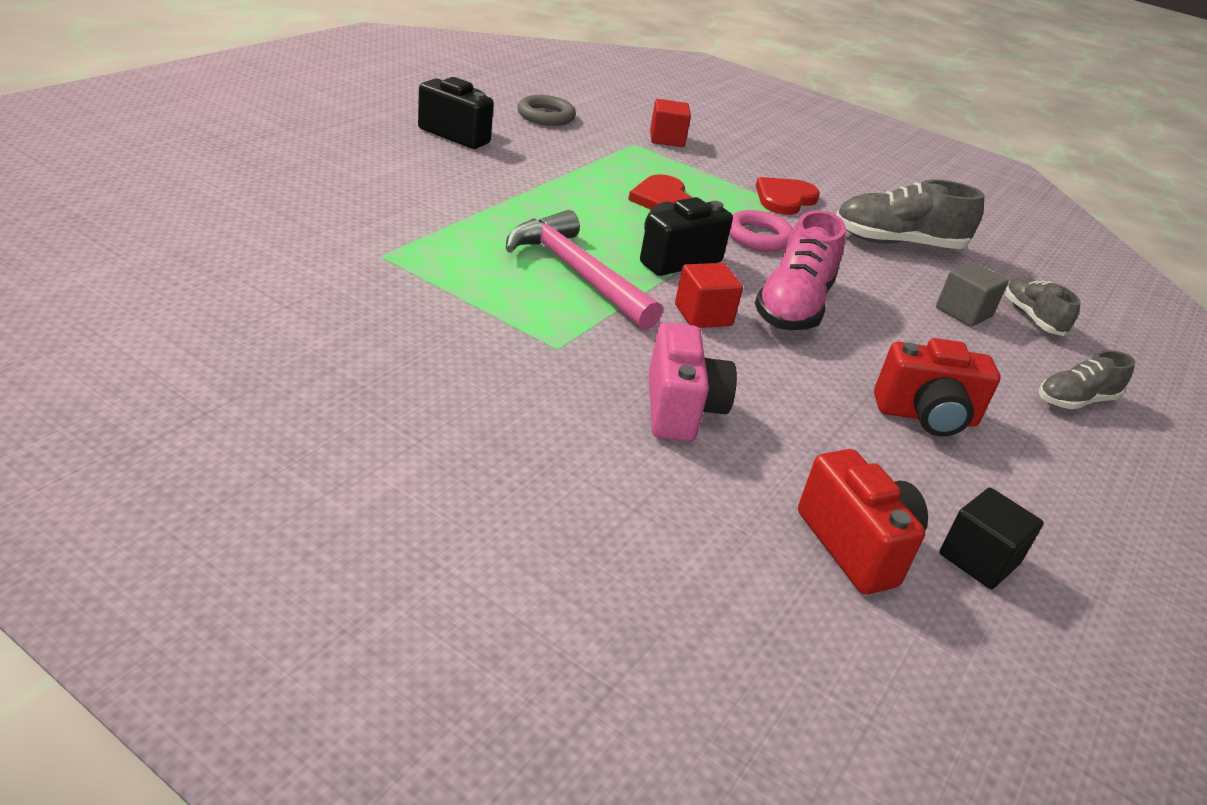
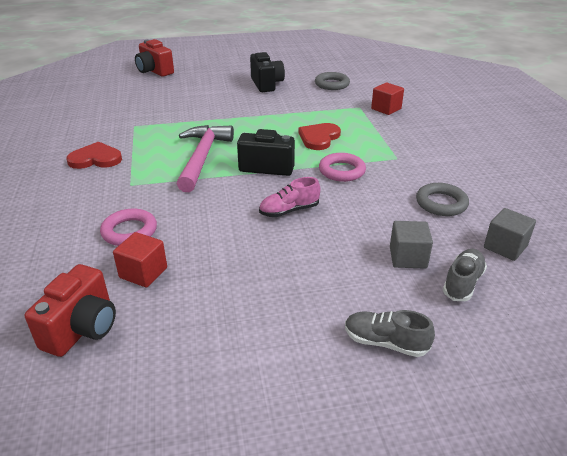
camera: 50 degrees right, 0 degrees up
pink camera [649,322,737,442] -> pink ring [100,209,157,246]
red cube [675,263,743,328] -> red cube moved to [113,232,167,287]
pink shoe [755,210,846,330] -> pink shoe [259,177,320,217], size x0.60
red heart [756,177,820,215] -> red heart moved to [66,142,122,169]
grey shoe [836,180,984,249] -> grey ring [416,183,469,216]
red camera [874,338,1000,437] -> red camera moved to [135,39,174,76]
black cube [939,488,1044,589] -> none
none -> grey cube [484,208,536,261]

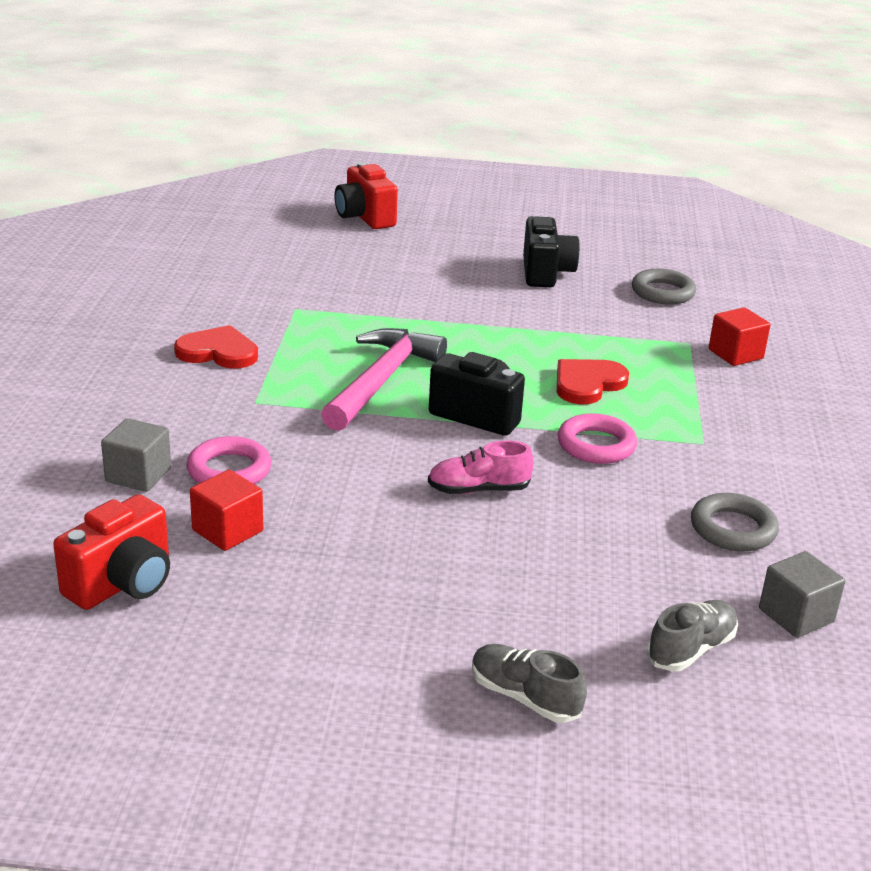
camera: 15 degrees right, 5 degrees down
grey cube [390,221,433,269] -> grey cube moved to [101,418,171,492]

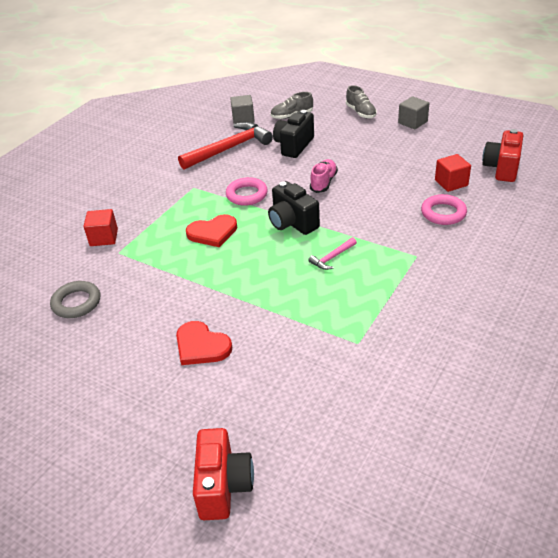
camera: 150 degrees left, 10 degrees up
red camera [53,494,170,610] -> red camera turned 45 degrees counterclockwise [482,129,523,182]
grey cube [101,418,171,492] -> grey cube moved to [398,96,429,129]
red heart [174,325,258,369] -> red heart moved to [176,321,232,365]
pink hammer [321,328,447,431] -> pink hammer [308,237,357,270], size x0.45
pink shoe [428,440,534,494] -> pink shoe turned 90 degrees counterclockwise [310,159,338,193]
black camera [523,216,580,287] -> black camera moved to [273,110,314,158]
grey ring [691,493,779,551] -> red hammer [178,122,273,169]

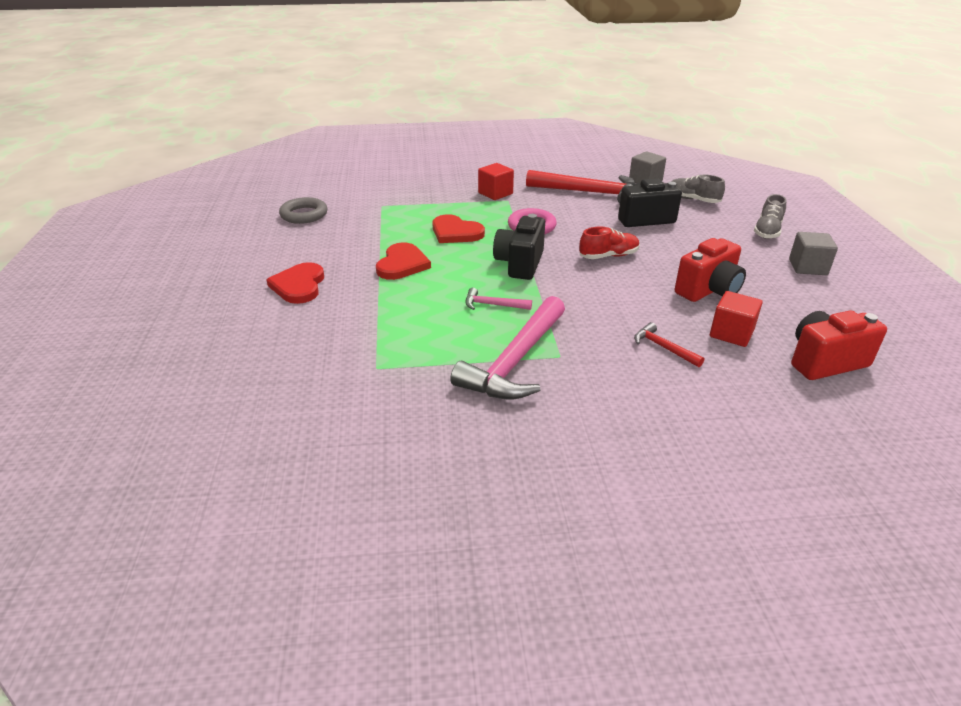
camera: 50 degrees right, 5 degrees down
red cube [84,209,118,246] -> red cube moved to [478,163,514,200]
red camera [193,428,254,520] -> red camera moved to [675,238,746,302]
pink shoe [310,159,338,193] -> red shoe [579,227,640,259]
pink ring [421,194,467,225] -> red hammer [634,322,704,367]
none -> red heart [376,242,431,280]
none -> pink hammer [450,296,565,399]

